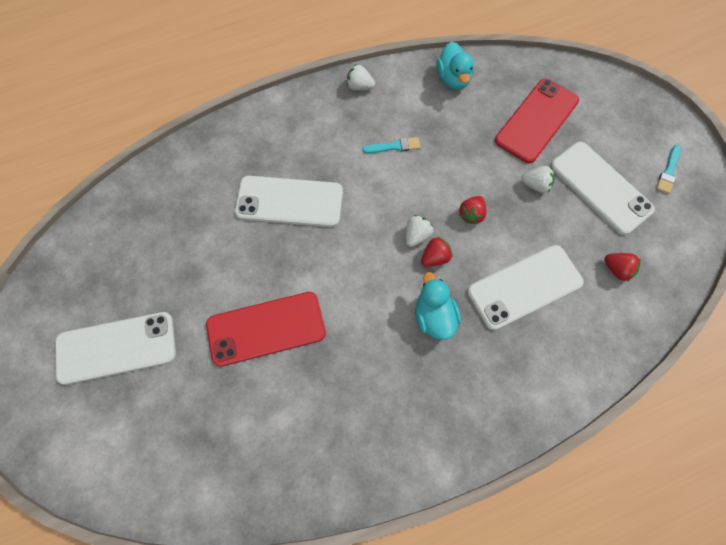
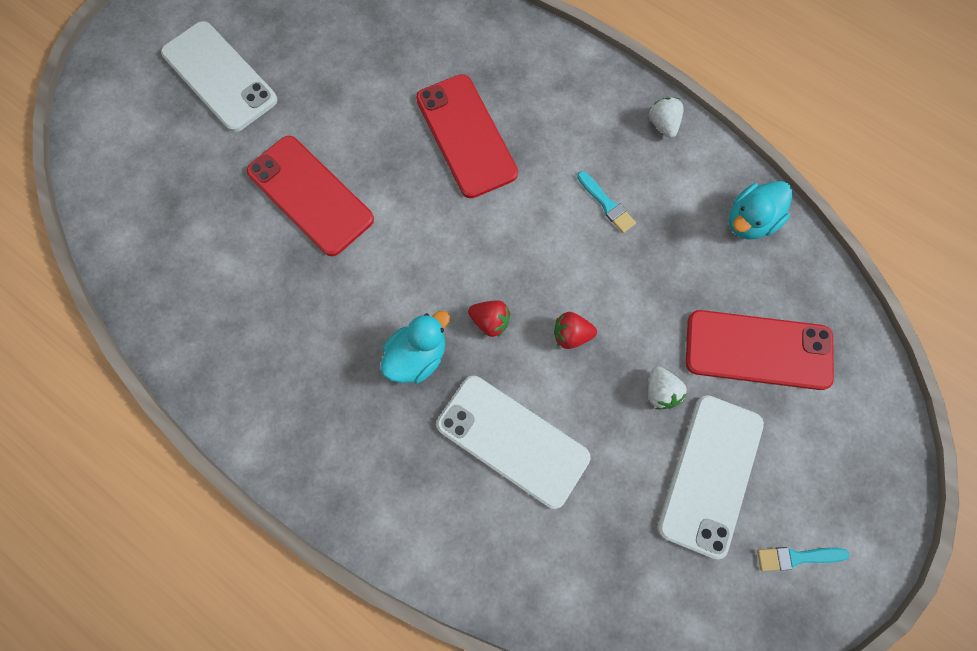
camera: 60 degrees right, 5 degrees up
white phone [235,176,343,227] -> red phone [416,74,518,198]
white strawberry [406,215,433,247] -> none
red strawberry [604,253,641,282] -> none

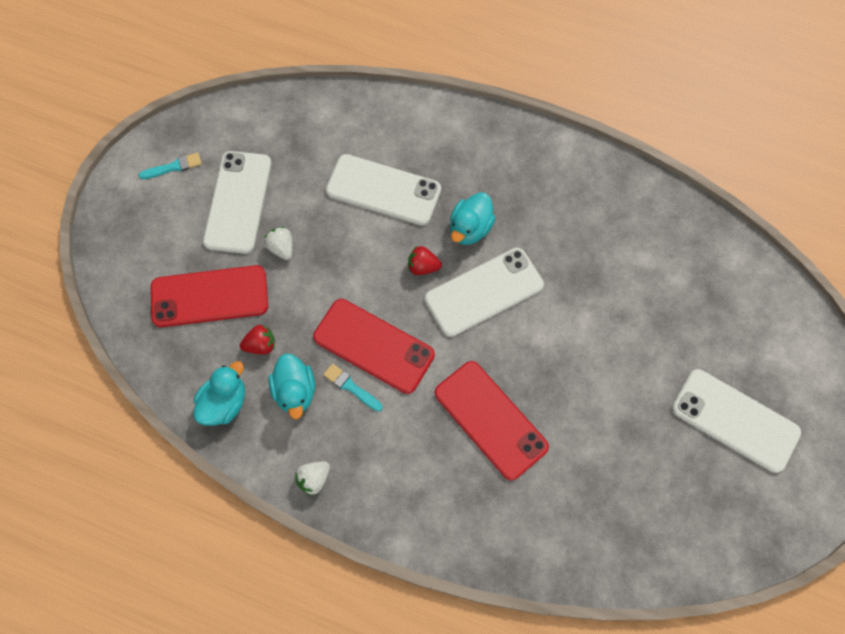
camera: 165 degrees right, 5 degrees down
red phone [247,136,374,256] -> red phone moved to [313,299,435,394]
red strawberry [554,312,597,349] -> red strawberry moved to [240,325,275,355]
white strawberry [649,98,684,138] -> white strawberry turned 75 degrees clockwise [295,461,330,496]
none -> turquoise duck [269,353,315,419]
none -> white phone [425,248,544,337]

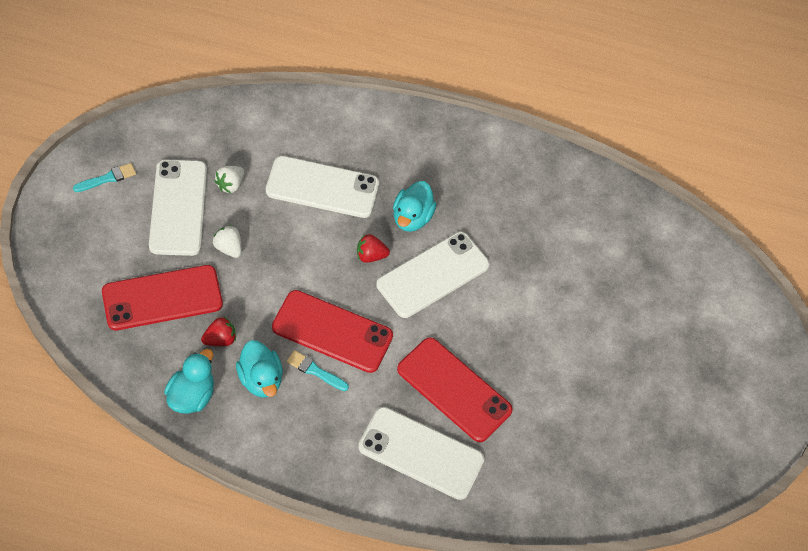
camera: 15 degrees left, 10 degrees down
white strawberry [295,461,330,496] -> white strawberry moved to [214,166,244,193]
white phone [672,369,801,473] -> white phone moved to [358,407,484,500]

